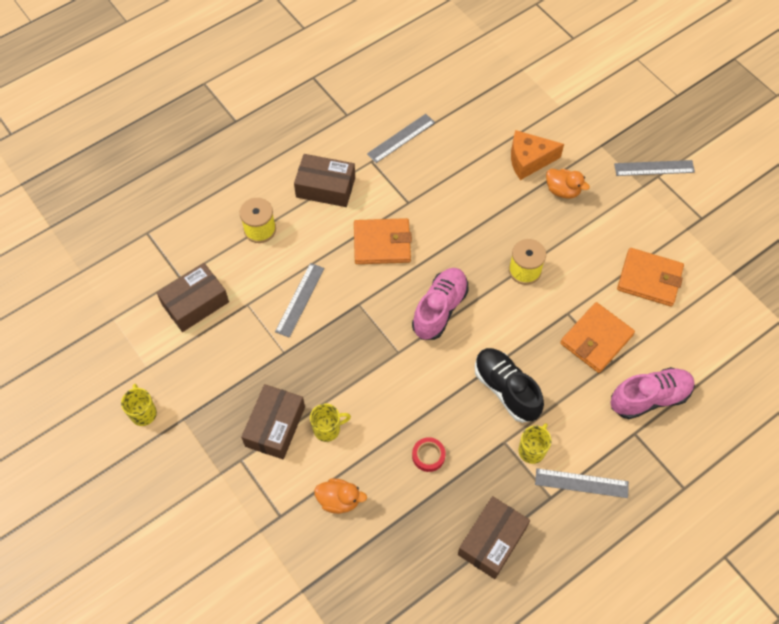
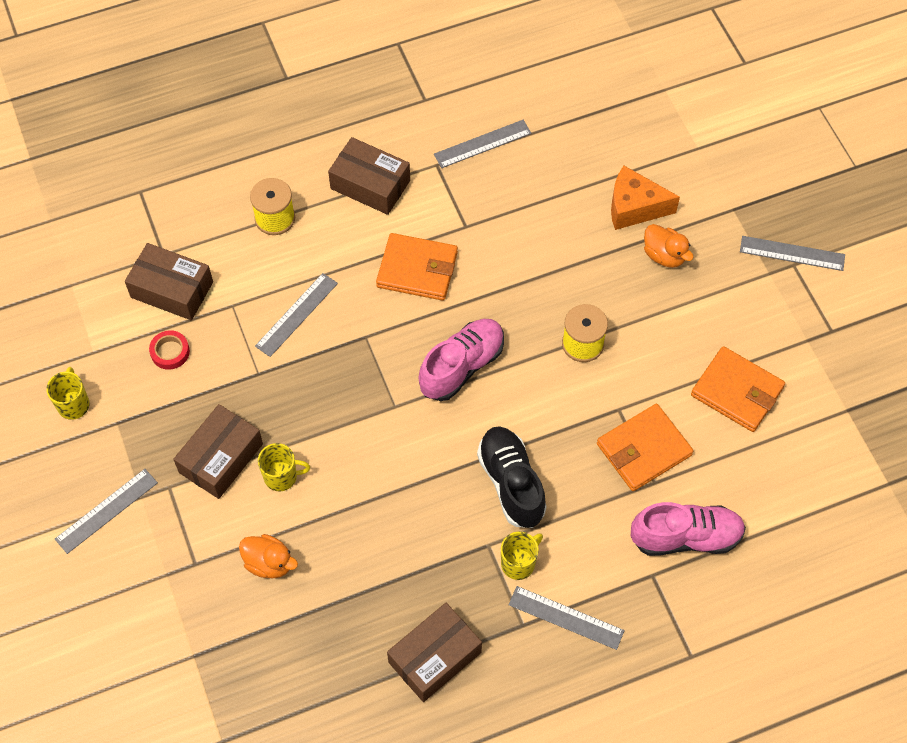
camera: 15 degrees right, 0 degrees up
brown box [157,263,229,332] -> brown box turned 45 degrees clockwise [125,243,213,320]
red tape [412,437,446,472] -> red tape moved to [149,330,190,370]
none -> grey ruler [55,469,158,554]

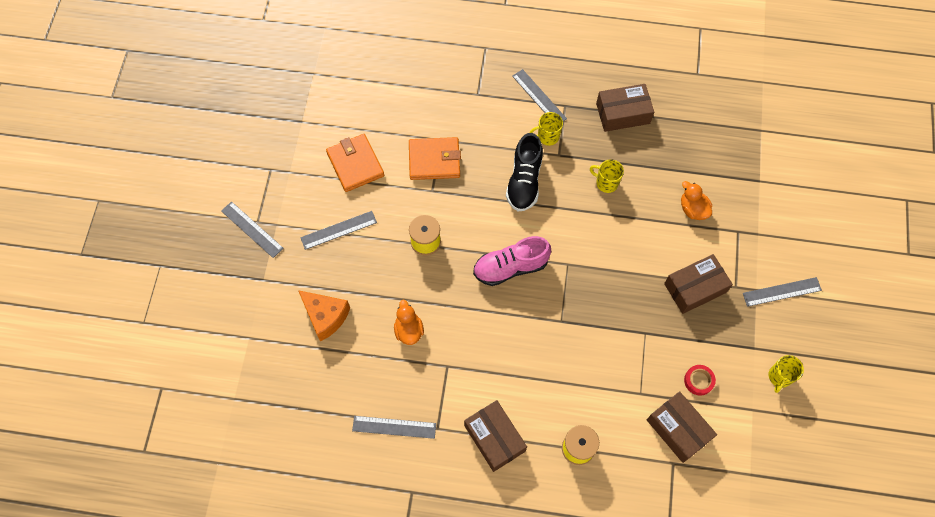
camera: 150 degrees left, 5 degrees up
grey ruler [255,273,338,357] -> grey ruler moved to [300,211,377,250]
yellow mug [258,443,310,491] -> yellow mug moved to [590,159,624,193]
orange wallet [376,233,458,301] -> none
pink shoe [630,502,746,556] -> none
orange duck [644,224,694,268] -> orange duck moved to [394,300,424,345]

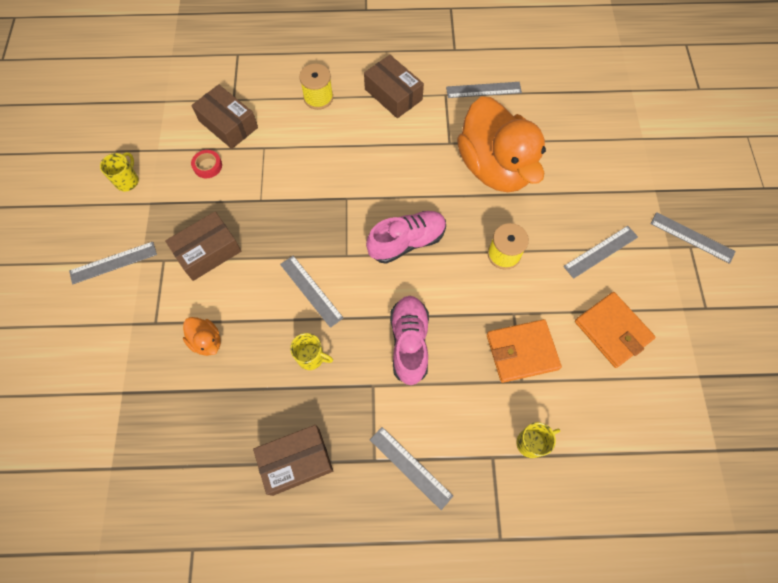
camera: 170 degrees right, 0 degrees up
orange cheese [298,290,350,342] -> none
orange duck [394,300,424,345] -> orange duck [457,96,546,192], size x2.49
black shoe [506,133,543,212] -> pink shoe [390,296,429,385]
yellow mug [530,112,563,146] -> yellow mug moved to [516,422,560,458]
none -> grey ruler [280,256,343,328]

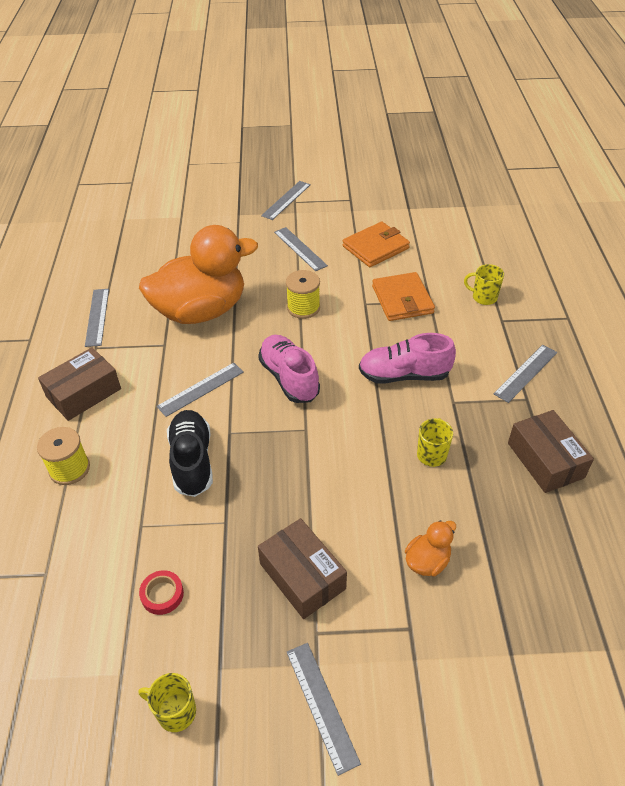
camera: 90 degrees left, 20 degrees down
brown box [191,84,258,149] -> none
grey ruler [280,256,343,328] -> grey ruler moved to [157,363,244,417]
yellow mug [516,422,560,458] -> yellow mug turned 45 degrees counterclockwise [464,264,504,305]
none -> black shoe [167,410,213,497]

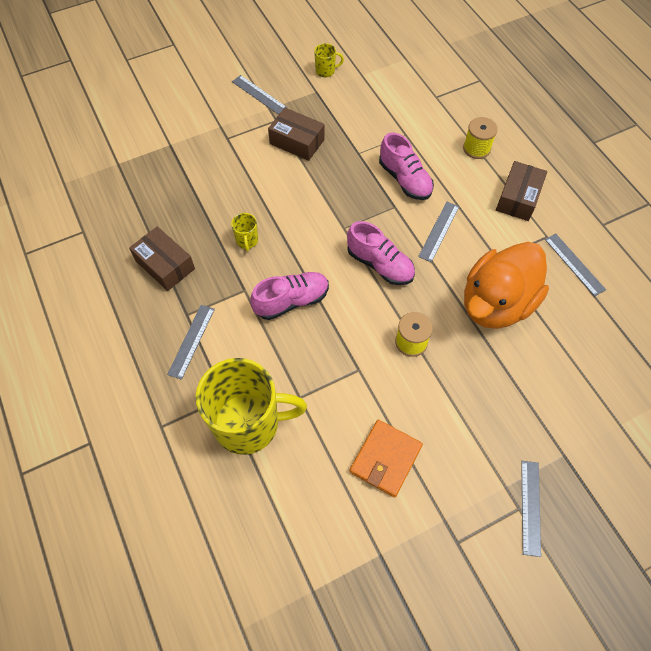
camera: 155 degrees right, 15 degrees up
red tape [139,570,184,615] -> none
black shoe [167,410,213,497] -> pink shoe [379,132,434,200]
grey ruler [274,227,328,271] -> none
orange wallet [372,272,435,321] -> none
orange duck [405,520,456,576] -> none
yellow mug [464,264,504,305] -> yellow mug [195,358,307,455], size x2.50

